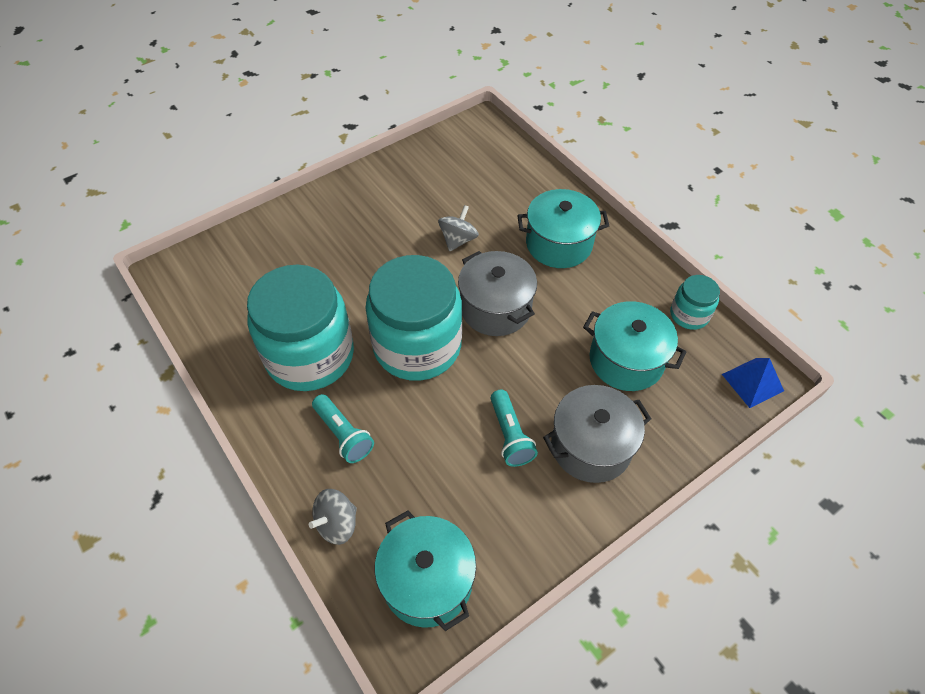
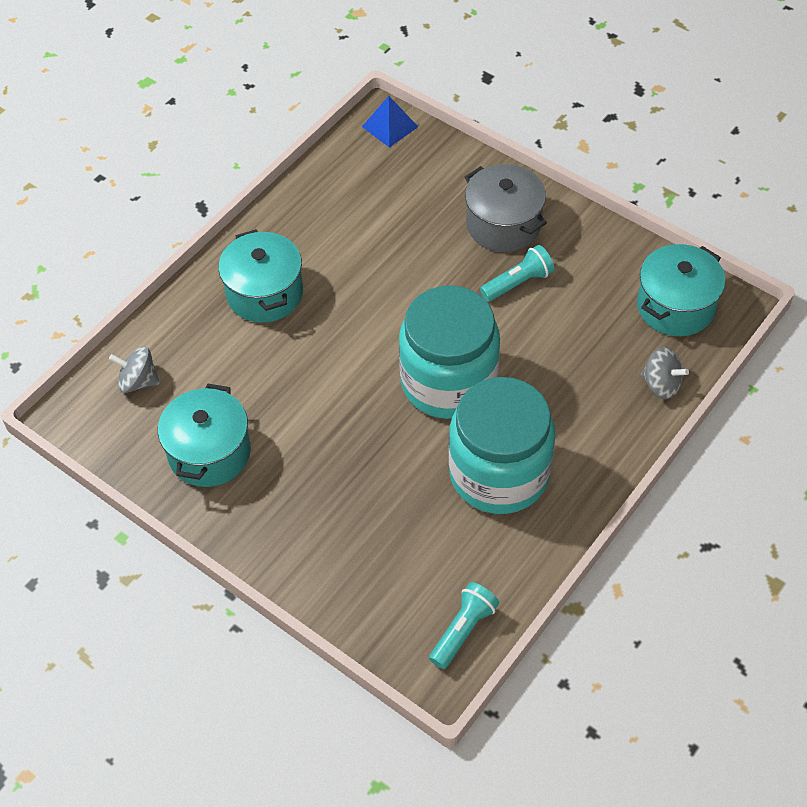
camera: 105 degrees left, 0 degrees up
turquoise flashlight [312,394,374,463] -> turquoise flashlight moved to [429,582,499,669]
grey spinning top [438,205,479,251] -> grey spinning top moved to [109,347,160,393]
grey pot [458,251,537,336] -> none
turquoise pot [583,301,686,391] -> turquoise pot moved to [158,384,251,487]
turquoise jar [670,275,720,330] -> none

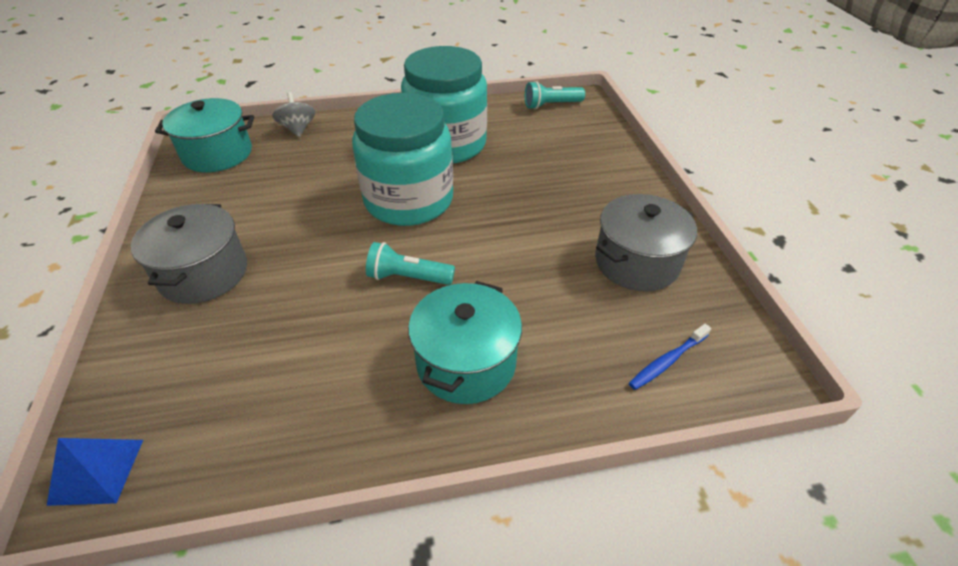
camera: 140 degrees left, 10 degrees down
grey spinning top [109,347,160,393] -> blue toothbrush [629,324,711,390]
turquoise pot [158,384,251,487] -> grey pot [595,194,697,291]
turquoise flashlight [480,245,554,302] -> turquoise flashlight moved to [366,242,455,285]

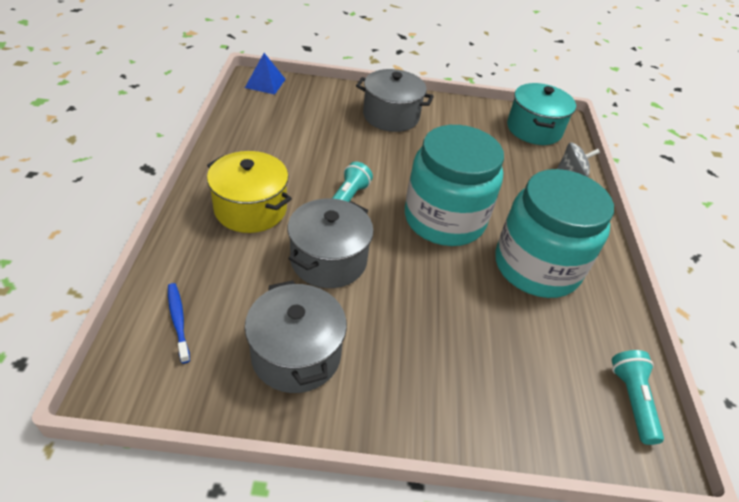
camera: 100 degrees right, 0 degrees up
turquoise pot [408,281,522,404] -> yellow pot [207,151,292,233]
none -> grey pot [288,198,374,288]

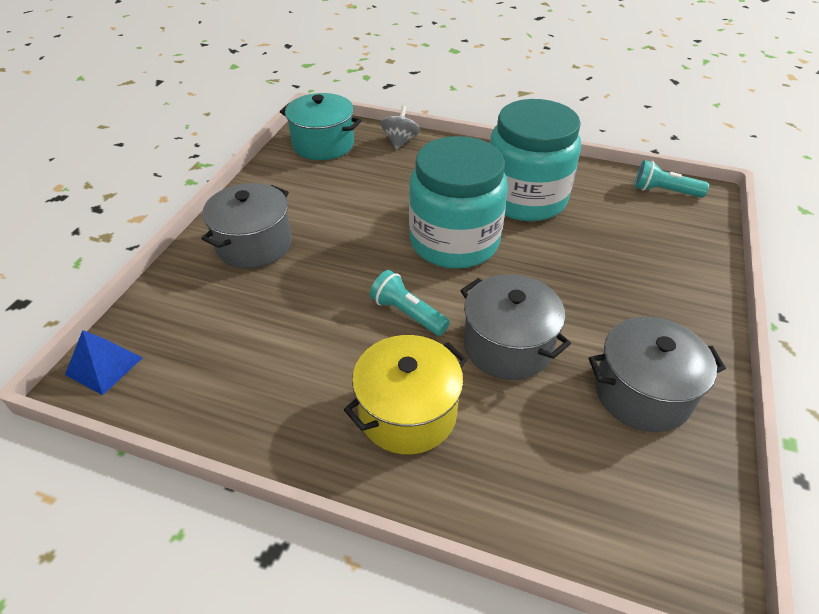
camera: 70 degrees left, 0 degrees up
blue toothbrush [168,283,190,364] -> none

